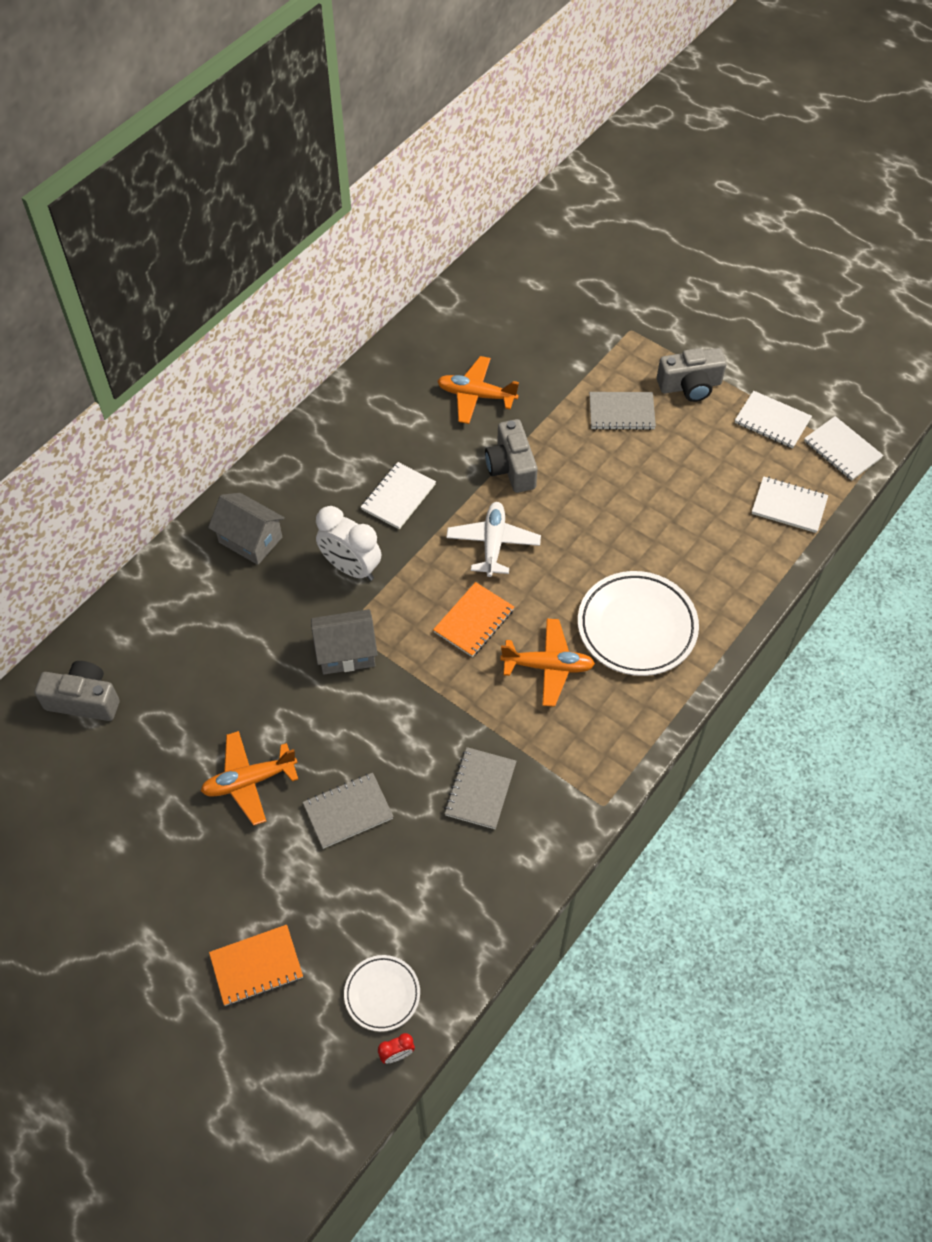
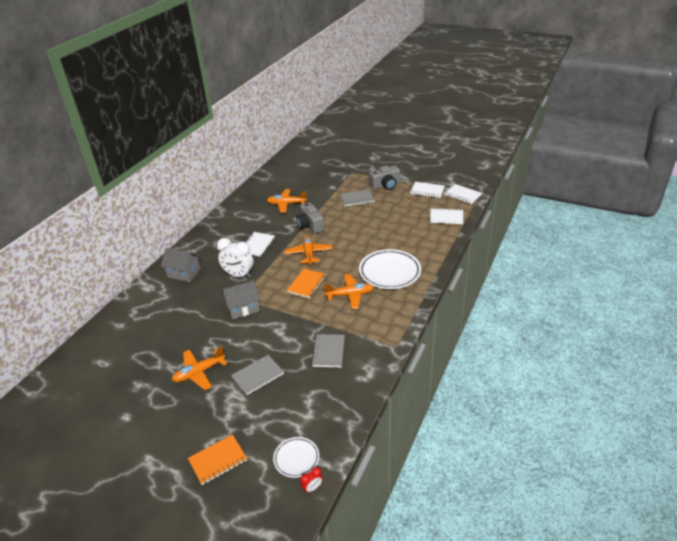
camera: 10 degrees left, 20 degrees down
grey camera [34,661,119,721] -> none
white plane [446,502,541,577] -> orange plane [285,236,333,266]

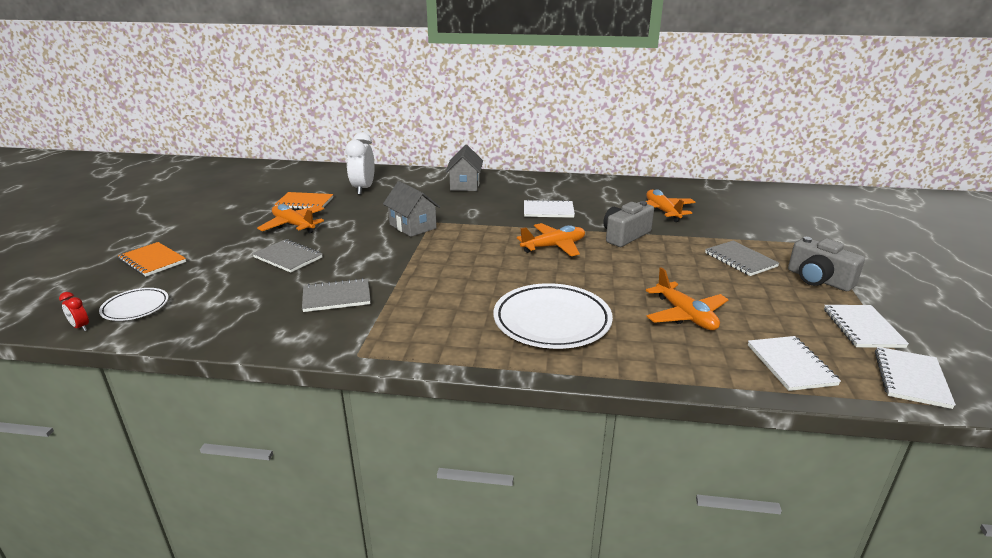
camera: 70 degrees right, 10 degrees down
white clock [217,238,254,278] -> white clock moved to [346,132,375,195]
orange notebook [287,269,326,298] -> orange notebook moved to [274,192,333,209]
orange plane [324,274,374,309] -> orange plane moved to [646,267,729,330]

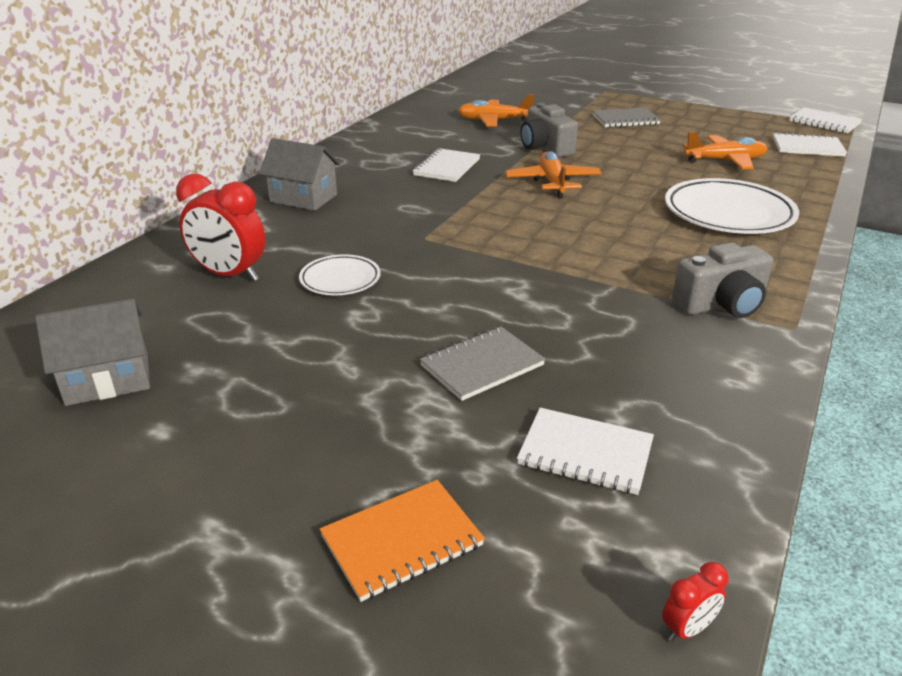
camera: 70 degrees left, 5 degrees up
white plate [99,288,169,321] -> white plate moved to [299,254,380,295]
orange plane [257,204,324,234] -> none
orange notebook [274,192,333,209] -> none
grey notebook [302,278,371,312] -> none
white clock [346,132,375,195] -> red clock [176,174,265,282]
grey house [383,181,440,237] -> grey house moved to [35,299,150,406]
grey camera [788,237,865,291] -> grey camera moved to [672,242,773,318]
white notebook [824,305,909,348] -> white notebook moved to [517,408,654,495]

